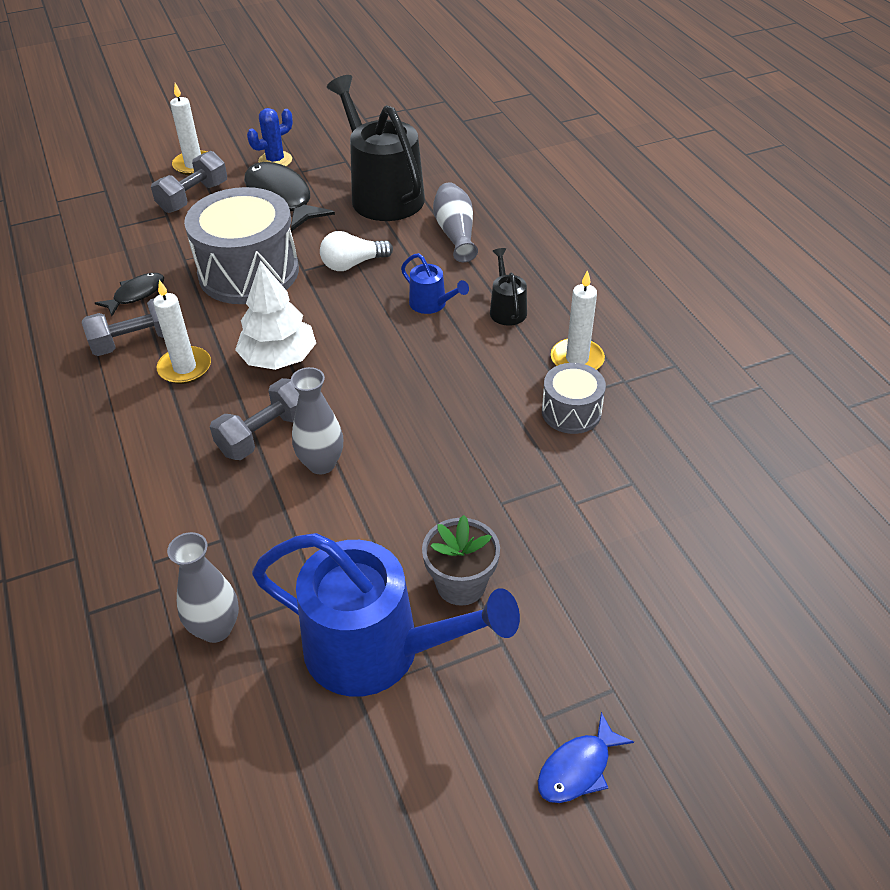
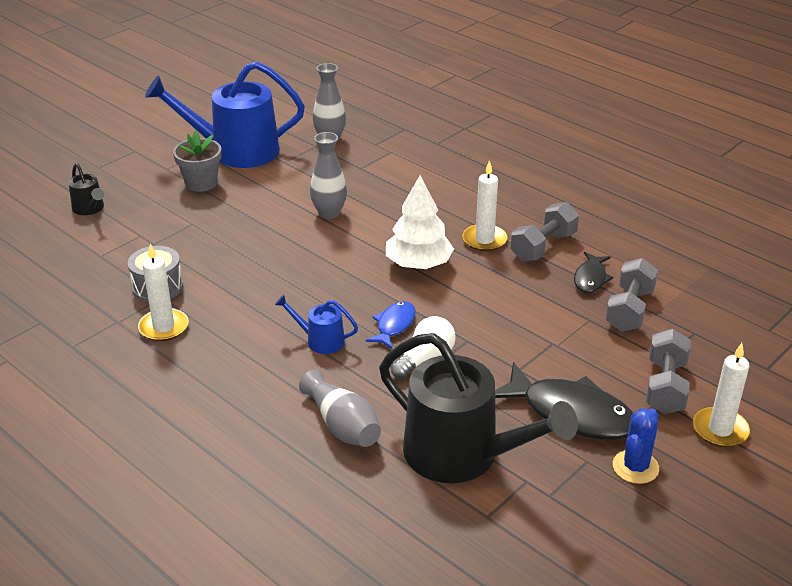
camera: 155 degrees right, 10 degrees down
grey drum [184,187,299,304] -> none
grey dumbbell [210,378,299,460] -> grey dumbbell moved to [605,258,658,332]
black watering can [490,248,527,326] -> black watering can moved to [68,163,104,215]
blue fish [538,712,634,803] -> blue fish moved to [366,301,416,349]

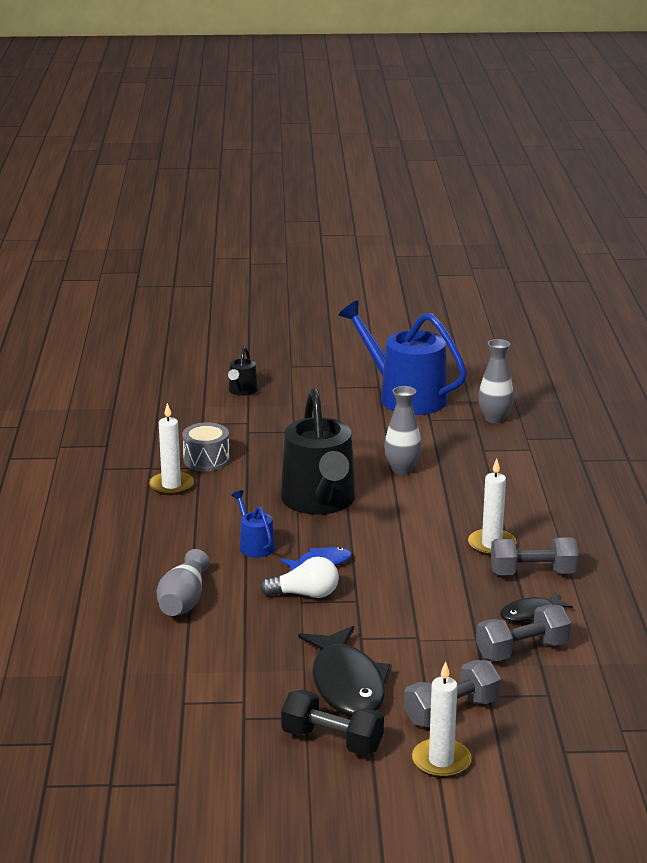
camera: 45 degrees right, 10 degrees down
grey flower pot [173,130,222,192] -> none
black watering can [379,333,578,483] -> black watering can moved to [281,388,355,515]
white tree [386,175,454,269] -> none
blue cactus [613,408,659,484] -> black dumbbell [281,689,384,756]

